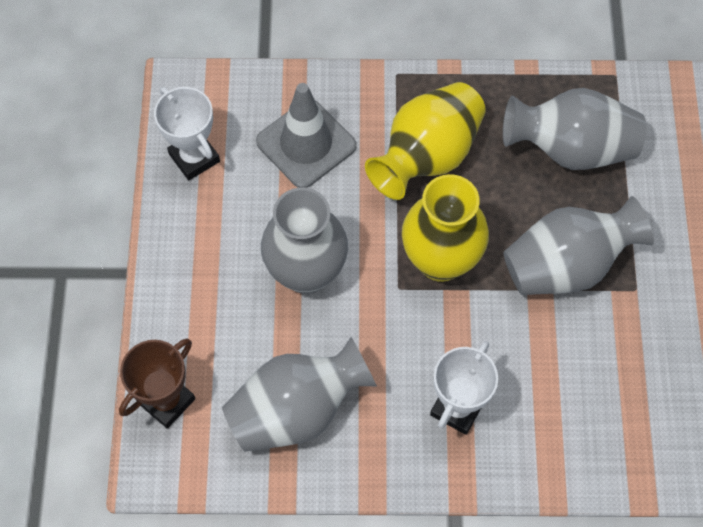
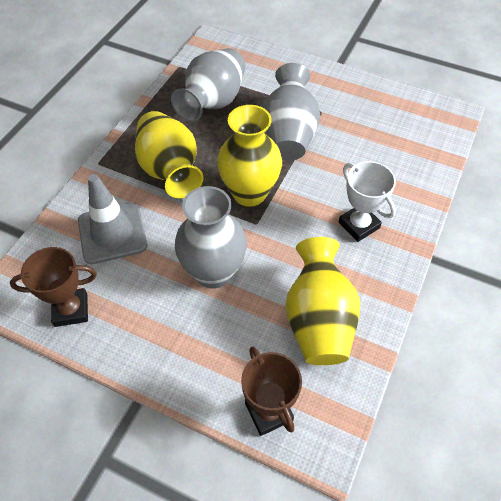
camera: 65 degrees left, 10 degrees down
white trophy [154,87,220,180] -> brown trophy [10,247,97,327]
grey vase [222,337,377,452] -> yellow vase [285,237,360,365]

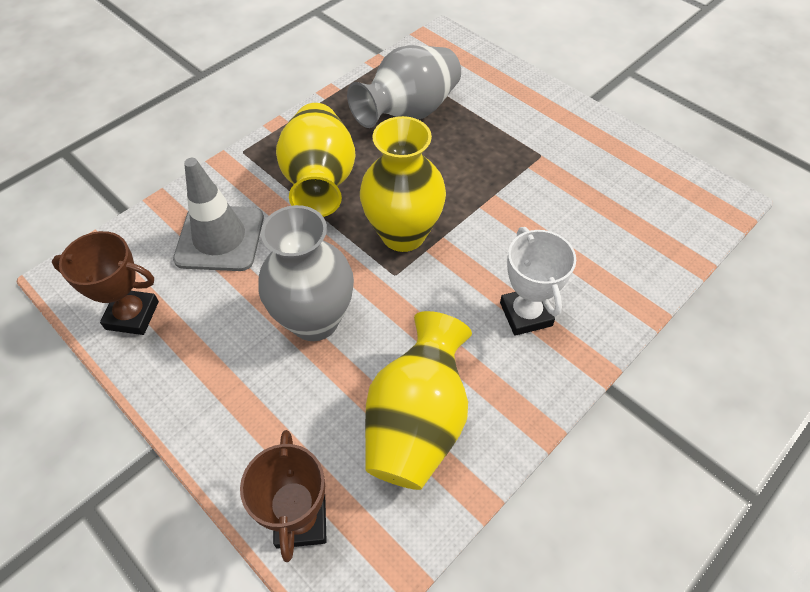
camera: 20 degrees right, 0 degrees up
grey vase [263,63,320,161] -> none

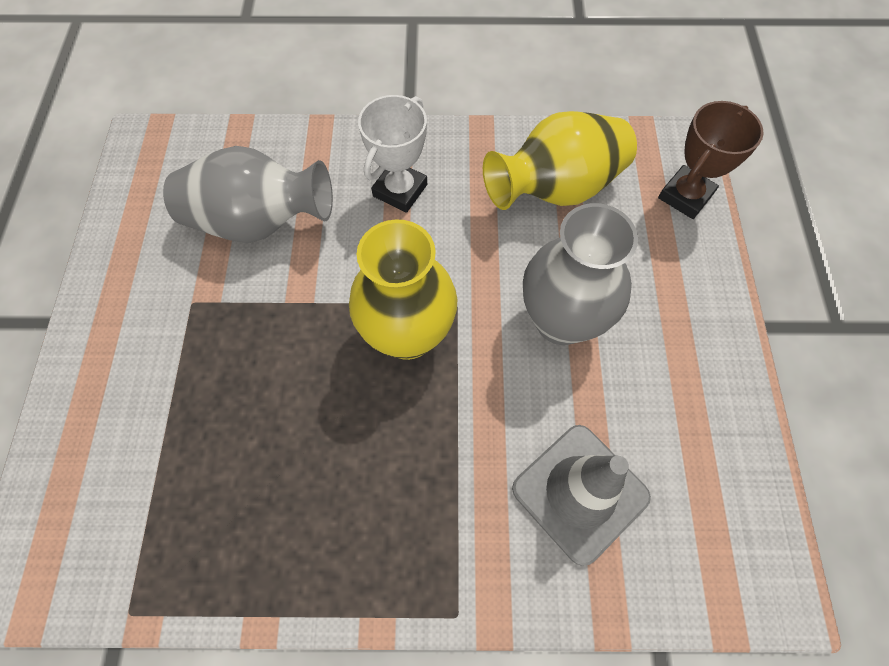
camera: 135 degrees left, 10 degrees up
brown trophy [52,231,159,335] -> none
yellow vase [276,103,356,217] -> none
grey vase [347,45,461,128] -> grey vase moved to [163,146,333,243]

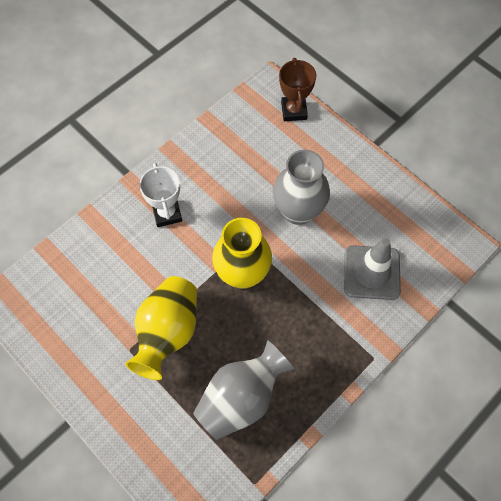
camera: 45 degrees left, 0 degrees up
grey vase [163,146,333,243] -> grey vase moved to [193,340,294,440]
yellow vase [483,111,637,210] -> yellow vase moved to [125,276,197,380]

